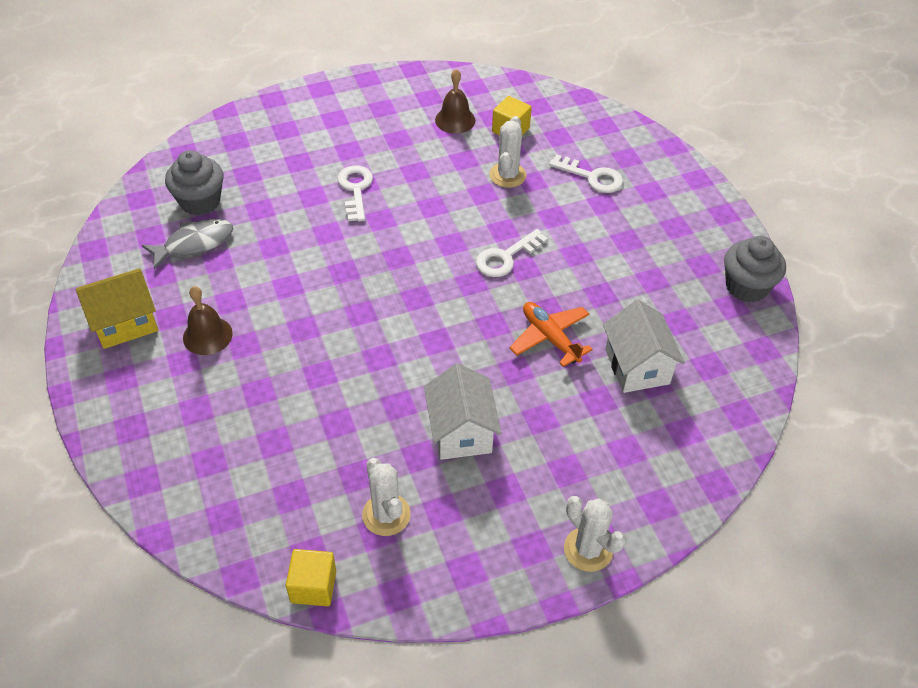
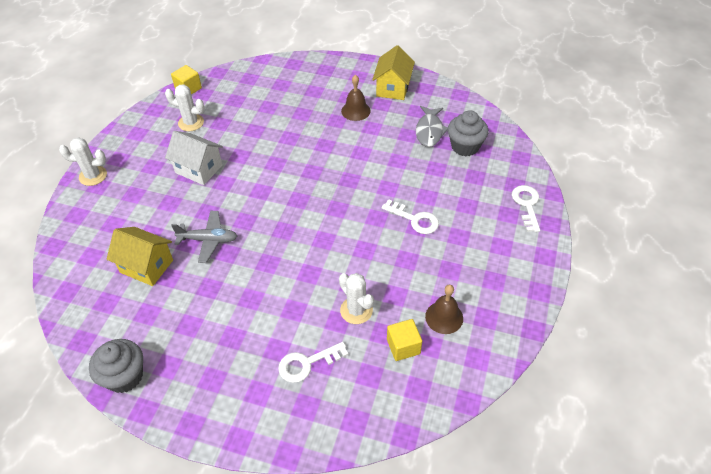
camera: 130 degrees right, 0 degrees up
white key [476,229,548,277] -> white key moved to [512,185,540,232]
orange plane [510,302,593,367] -> grey plane [171,211,237,263]
white house [603,300,685,393] -> yellow house [106,227,173,286]

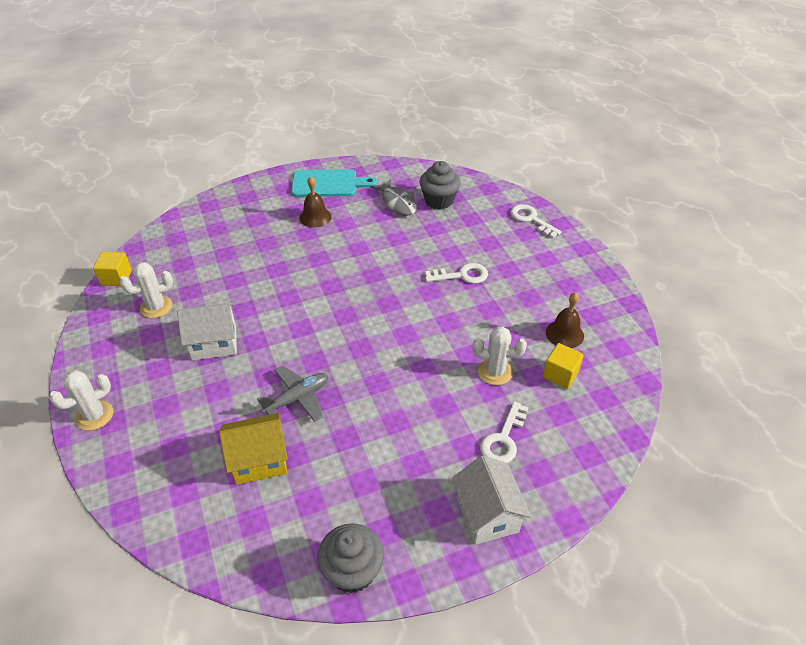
camera: 40 degrees left, 5 degrees down
yellow house [372,45,415,100] -> turquoise cutting board [291,169,377,197]
none -> white house [452,455,531,545]

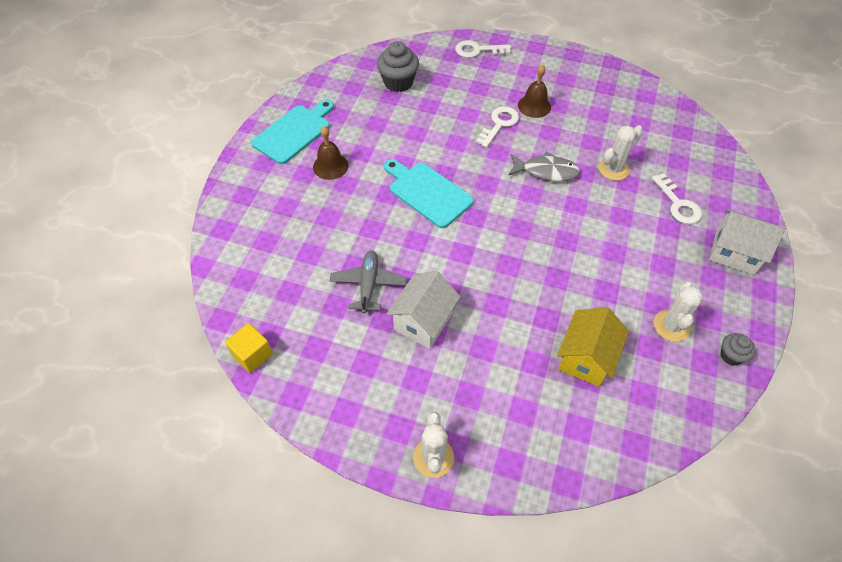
camera: 50 degrees left, 10 degrees up
white cactus [119,262,173,318] -> white cactus moved to [653,282,703,342]
grey plane [257,366,328,422] -> grey plane moved to [330,250,407,313]
grey cupcake [317,523,384,594] -> grey cupcake [720,333,756,366], size x0.57
grey fish [370,179,417,216] -> grey fish moved to [508,152,580,182]
yellow cube [543,343,584,389] -> none
brown bell [546,292,584,348] -> brown bell moved to [518,65,551,118]
none -> turquoise cutting board [384,159,474,228]

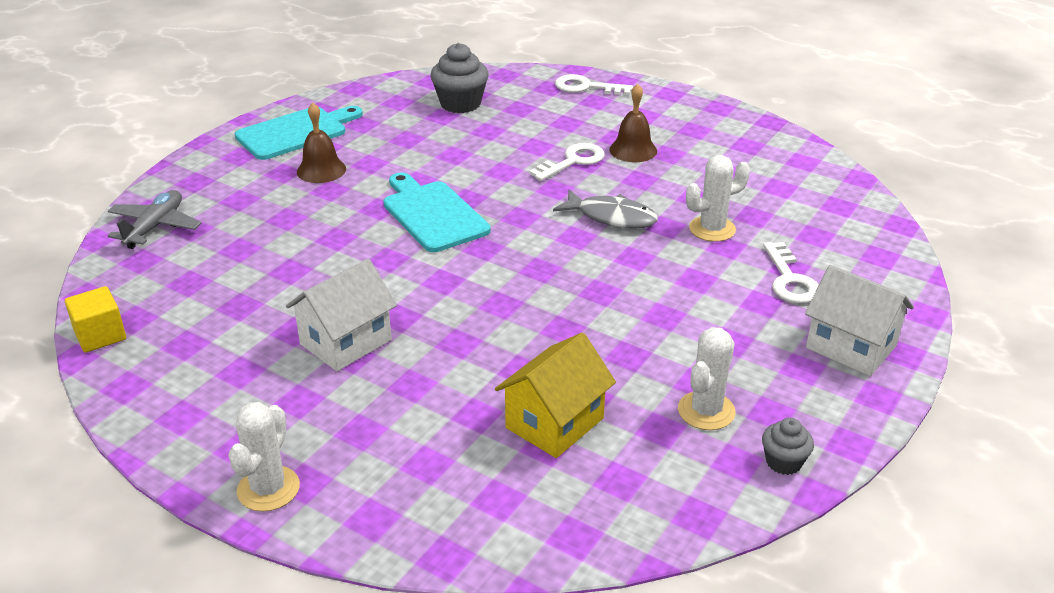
camera: 15 degrees right, 20 degrees down
grey plane [330,250,407,313] -> grey plane moved to [108,190,202,249]

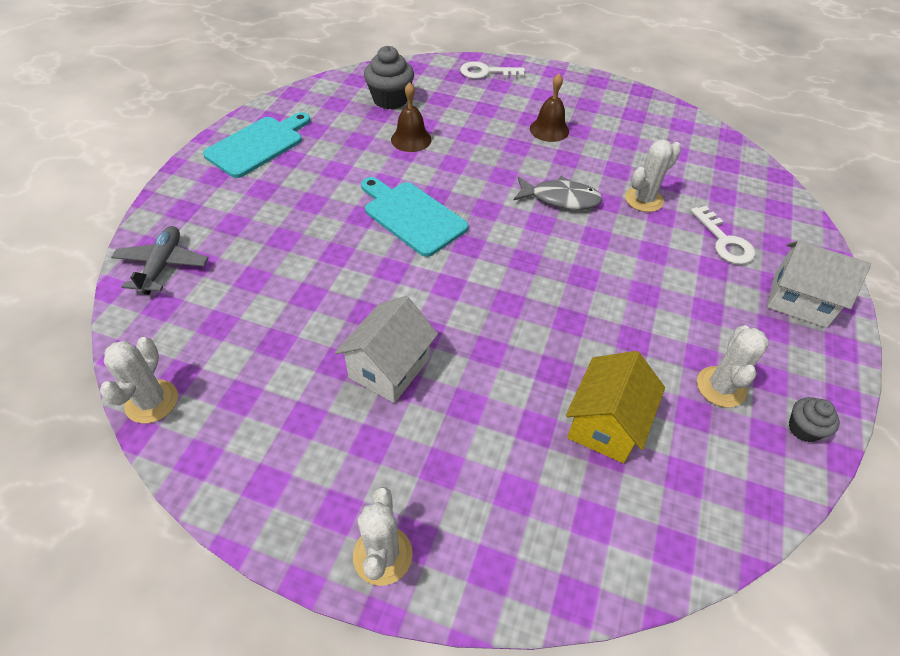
camera: 15 degrees left, 15 degrees up
yellow cube [65,286,126,353] -> white cactus [100,337,178,423]
brown bell [297,103,346,183] -> brown bell moved to [391,82,431,152]
white key [529,143,605,181] -> none

